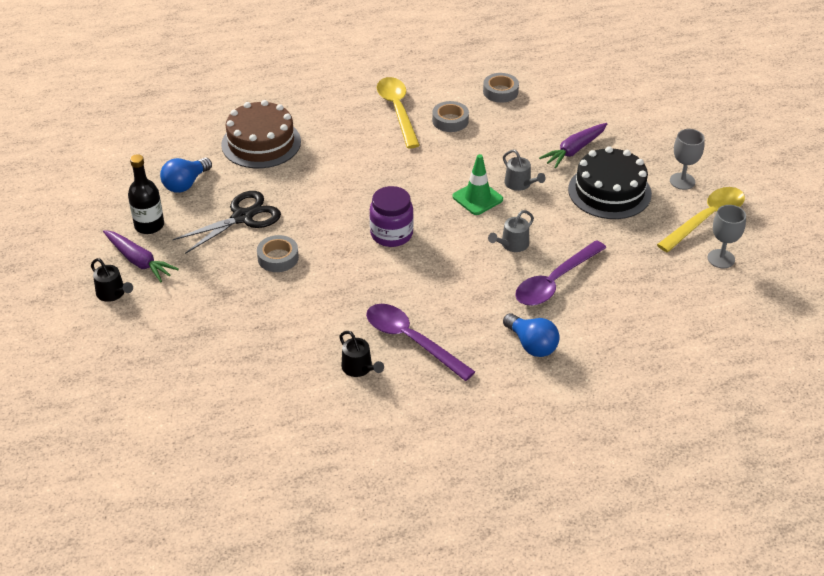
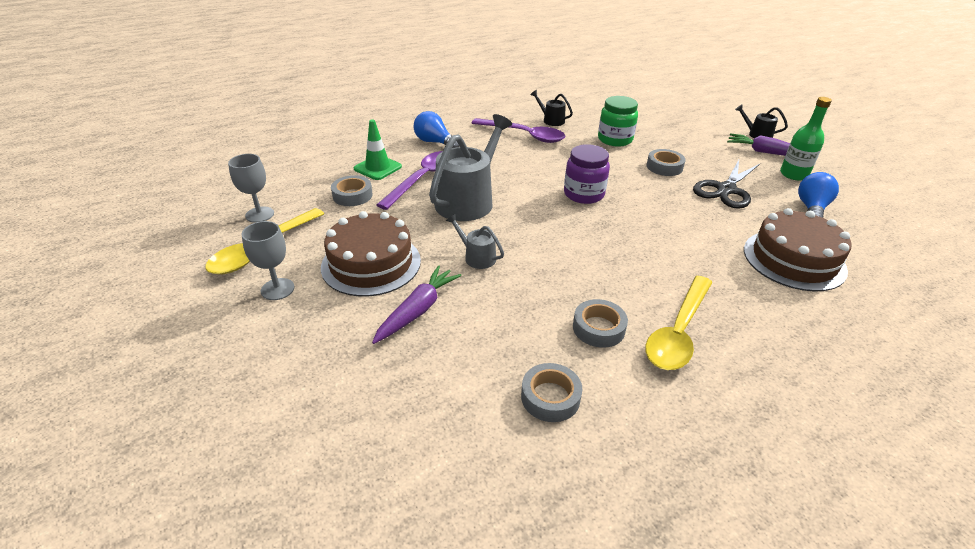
camera: 165 degrees right, 5 degrees down
black bottle [128,154,164,234] -> green bottle [780,97,832,180]
yellow spoon [377,77,420,148] -> yellow spoon turned 60 degrees clockwise [645,276,713,370]
green traffic cone [452,154,503,215] -> green traffic cone moved to [354,119,402,180]
grey watering can [488,210,534,252] -> grey watering can [429,114,512,221], size x2.13
black cake [568,146,652,219] -> brown cake [321,211,421,296]
none -> grey tape [331,175,373,206]
none -> green jar [598,96,638,146]

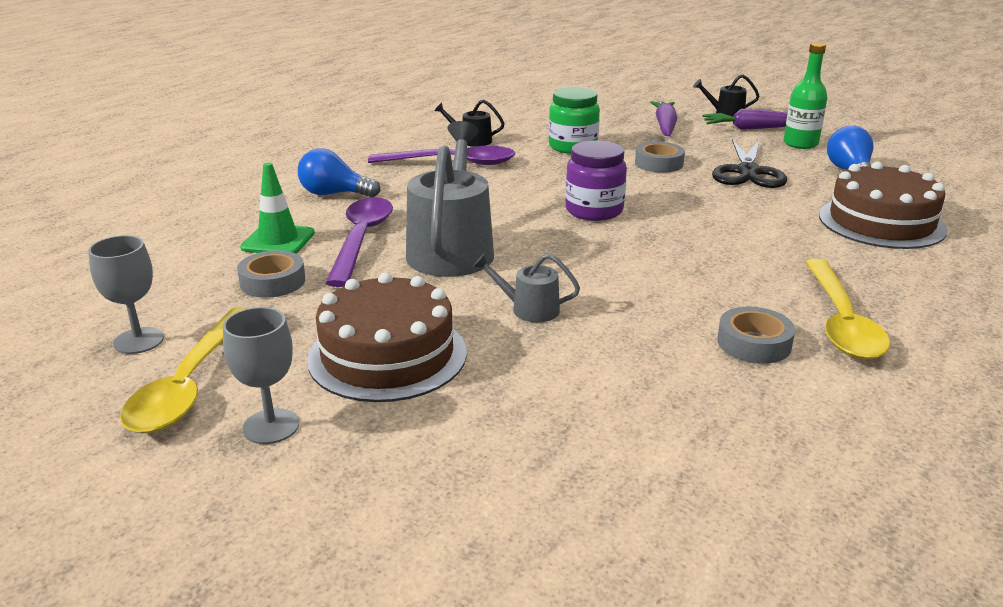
camera: 25 degrees left, 10 degrees down
purple carrot [372,265,461,344] -> purple carrot moved to [650,101,677,136]
grey tape [521,363,582,422] -> none

